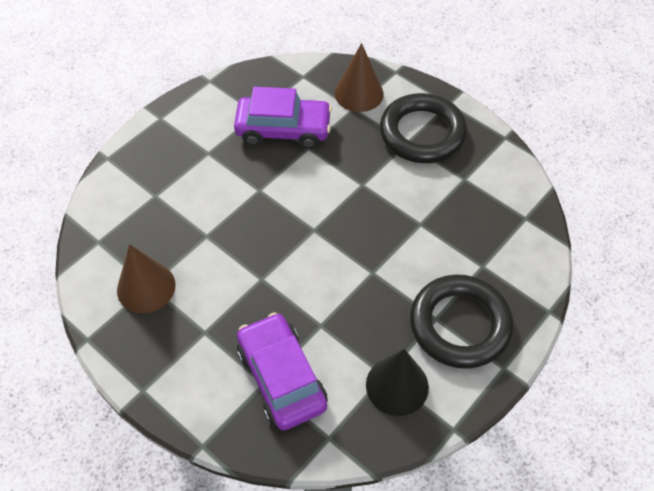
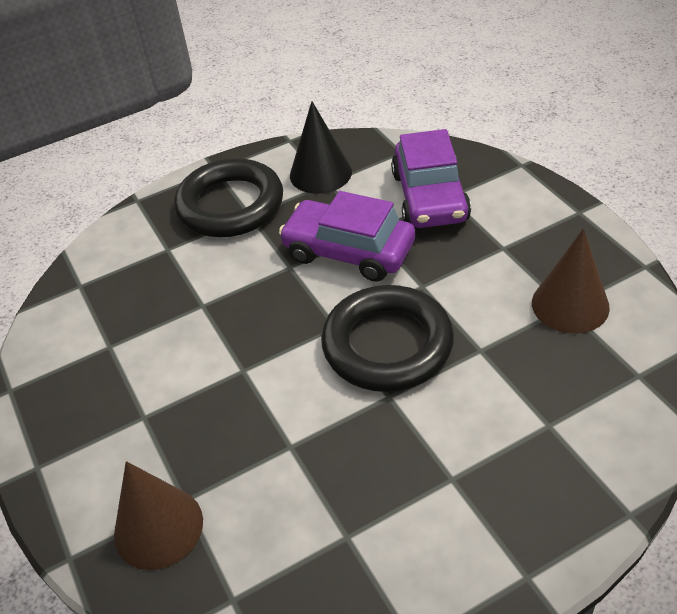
camera: 155 degrees left, 10 degrees down
purple car [234,87,332,149] -> purple car moved to [279,191,415,282]
black ring [380,93,467,163] -> black ring moved to [321,285,454,392]

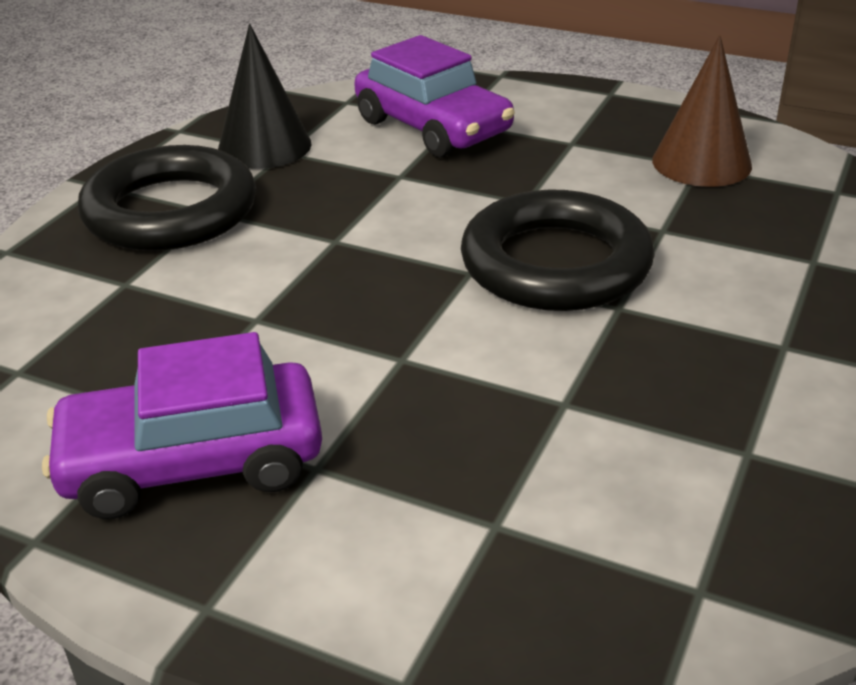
camera: 40 degrees left, 10 degrees down
brown cone [114,461,203,570] -> none
purple car [279,191,415,282] -> purple car moved to [42,332,322,519]

